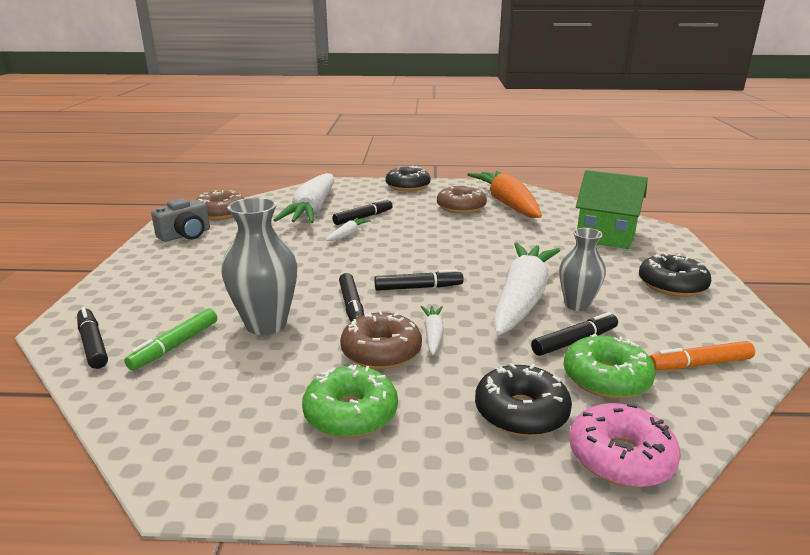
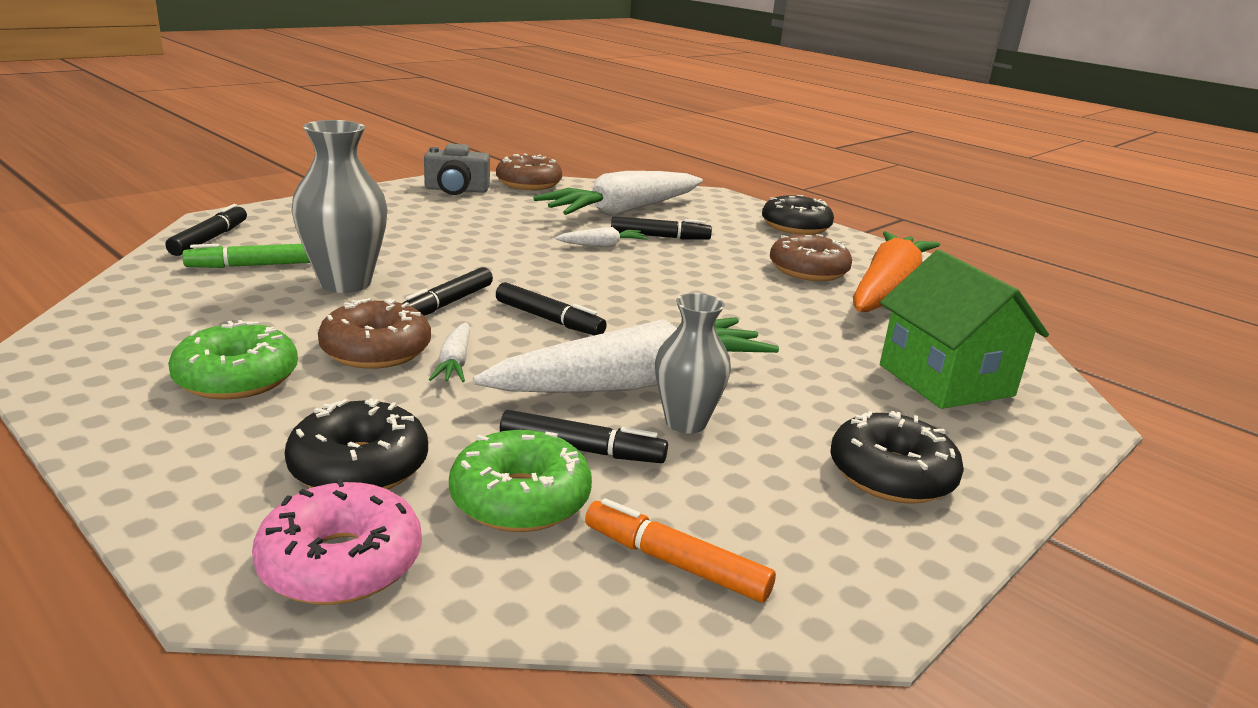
camera: 40 degrees right, 0 degrees up
white carrot [421,306,444,355] -> white carrot turned 135 degrees clockwise [429,322,470,382]

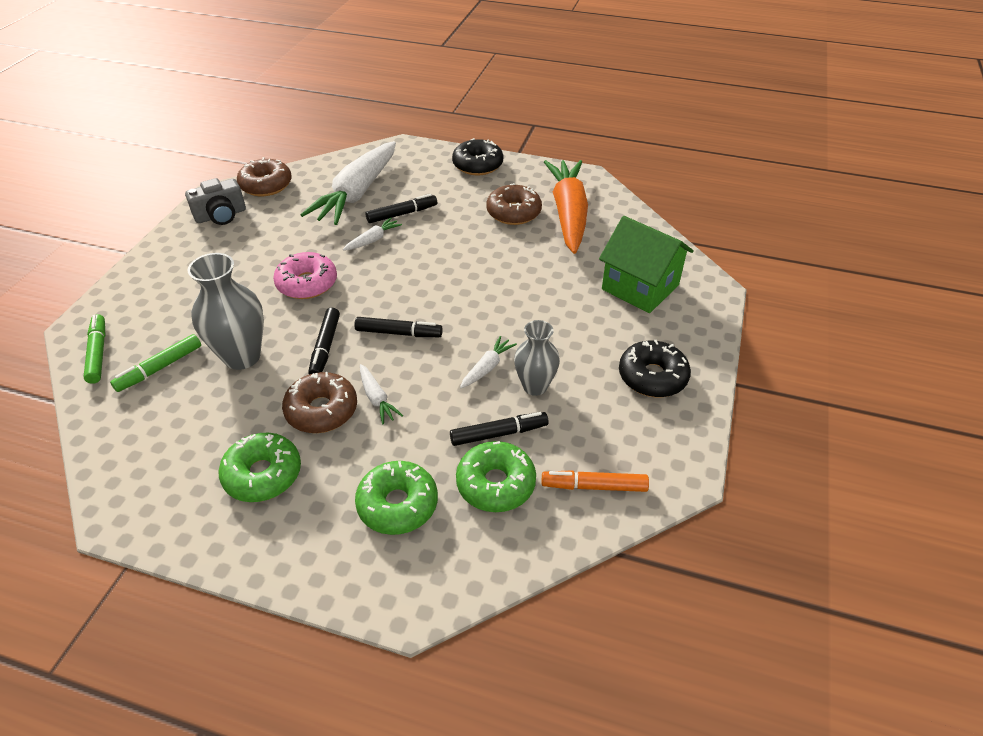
camera: 25 degrees left, 20 degrees up
black marker [165,204,247,256] -> green marker [84,314,106,384]
pink donut [252,478,422,605] -> pink donut moved to [273,252,337,299]
black donut [285,398,428,490] -> green donut [355,461,438,535]
white carrot [473,317,779,393] -> white carrot [460,336,517,388], size x0.42

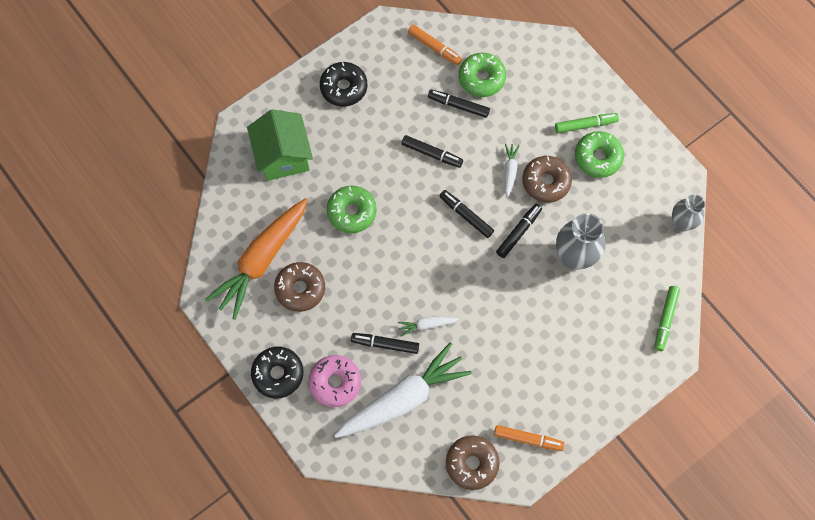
camera: 145 degrees left, 25 degrees up
green marker [110,334,201,392] -> green marker moved to [555,113,619,133]
grey camera [185,178,246,225] -> orange marker [494,425,565,451]
pink donut [273,252,337,299] -> pink donut moved to [309,355,361,407]
green donut [355,461,438,535] -> green donut moved to [327,186,377,233]
white carrot [460,336,517,388] -> black marker [401,135,463,168]
grey vase [514,320,560,396] -> grey vase moved to [672,194,705,232]

